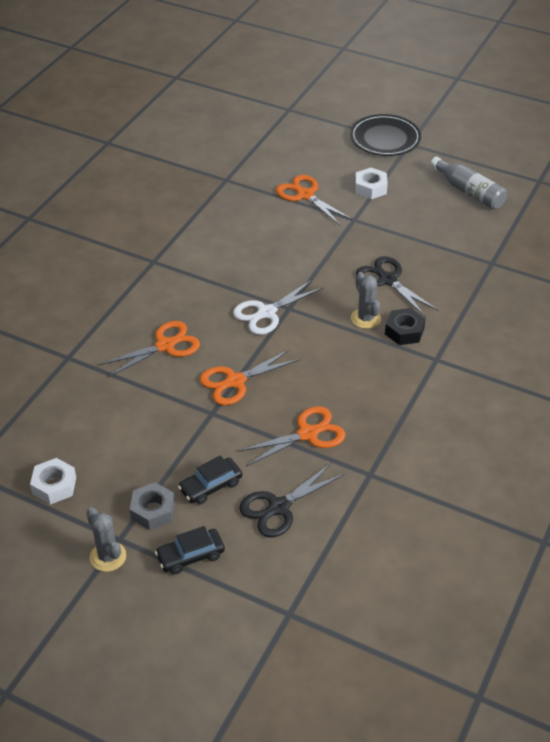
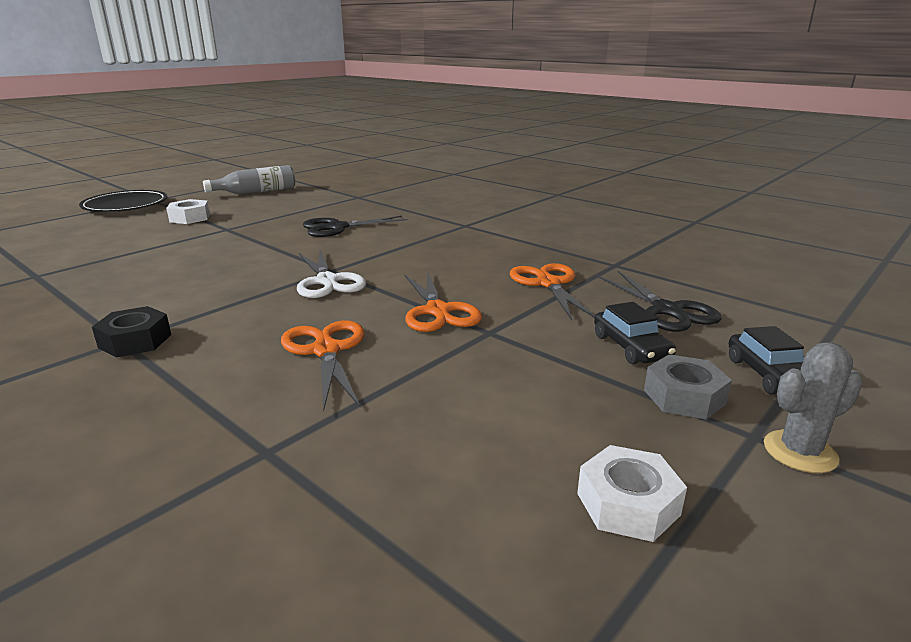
camera: 75 degrees left, 20 degrees down
orange scissors [276,175,352,225] -> none
grey cactus [351,272,381,329] -> none
black nut [385,308,426,345] -> black nut moved to [92,306,171,358]

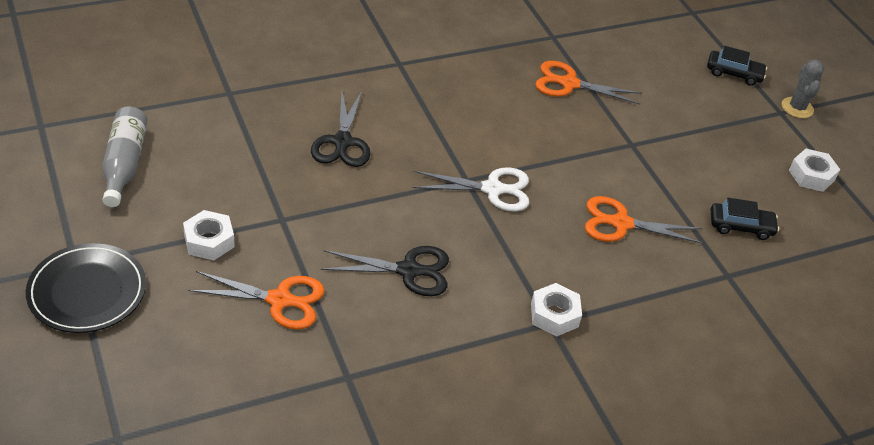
camera: 70 degrees left, 20 degrees up
black nut [92,306,171,358] -> white nut [531,283,582,337]
orange scissors [405,271,482,332] -> orange scissors moved to [188,271,324,329]
black car [594,302,676,364] -> black car moved to [711,198,779,240]
black scissors [598,271,722,332] -> black scissors moved to [321,246,449,296]
grey nut [644,354,732,419] -> none

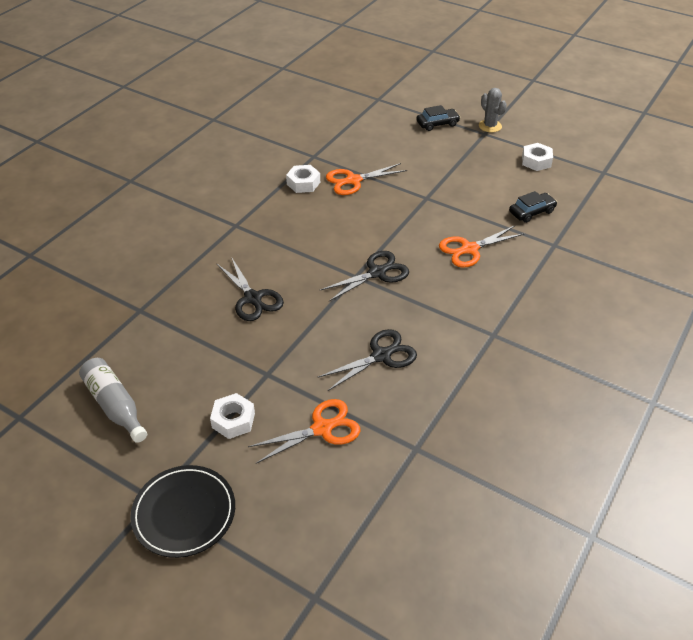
camera: 30 degrees left, 0 degrees up
white scissors [412,167,529,212] -> black scissors [319,251,409,301]
white nut [531,283,582,337] -> white nut moved to [286,165,320,193]

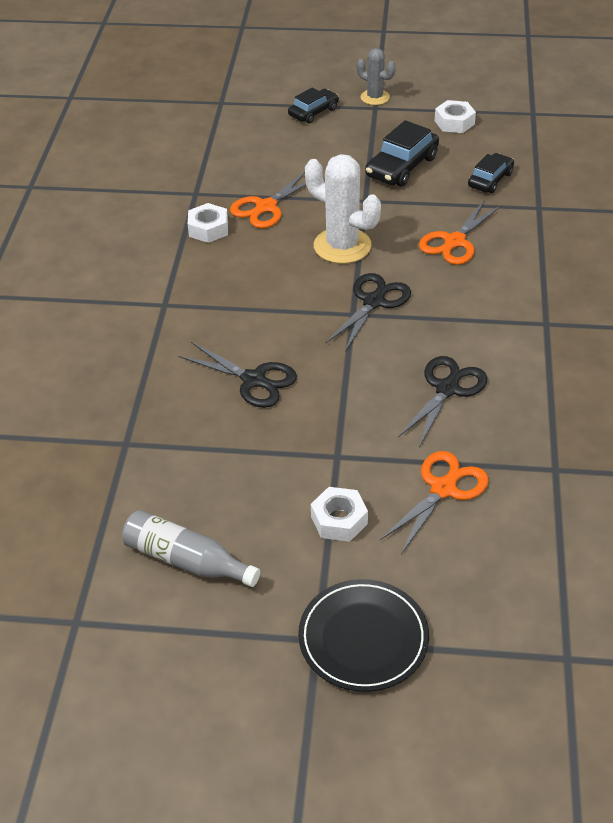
camera: 25 degrees left, 0 degrees up
none -> white cactus [305,154,381,264]
none -> black car [365,120,439,187]

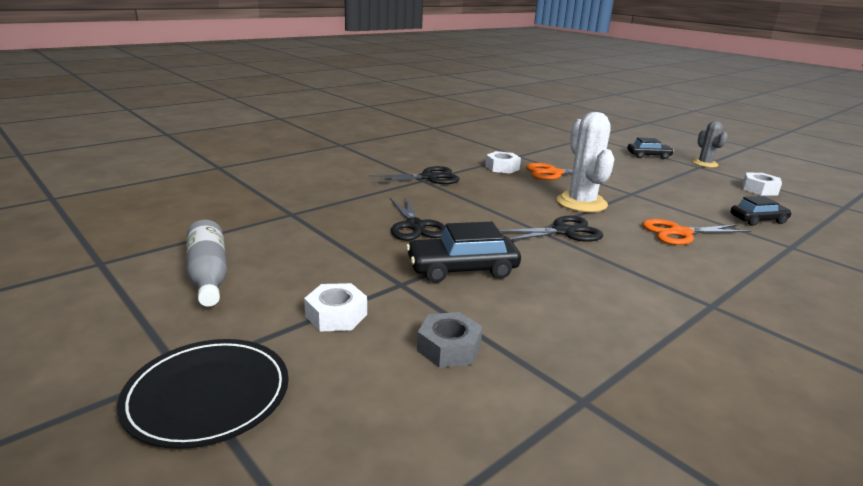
camera: 40 degrees right, 20 degrees down
black car [365,120,439,187] -> black car moved to [406,222,521,283]
orange scissors [380,451,489,554] -> grey nut [417,312,483,368]
black scissors [398,356,487,447] -> black scissors moved to [368,166,460,184]

